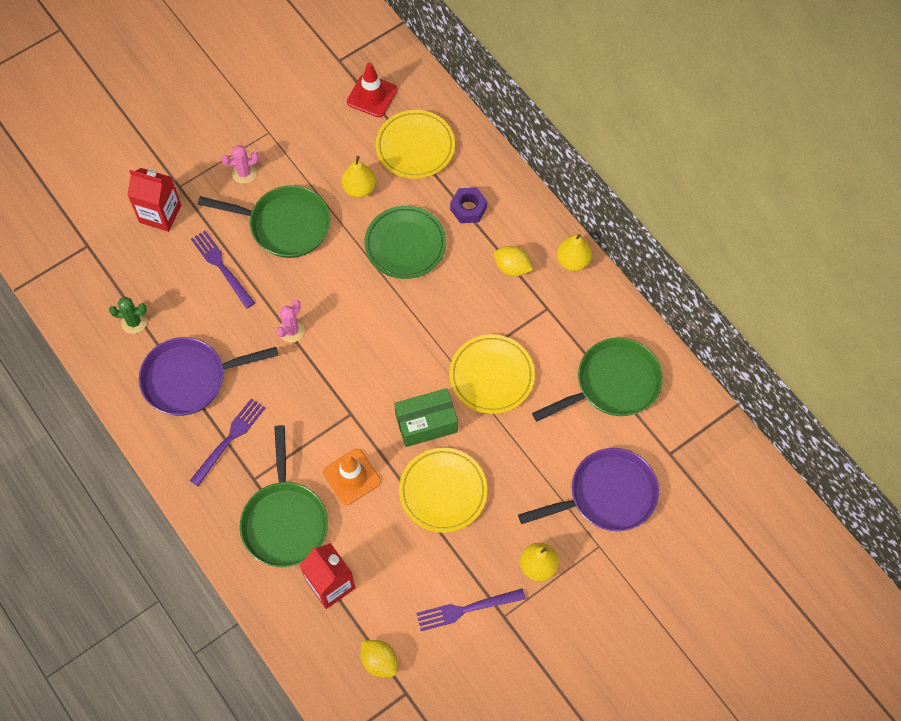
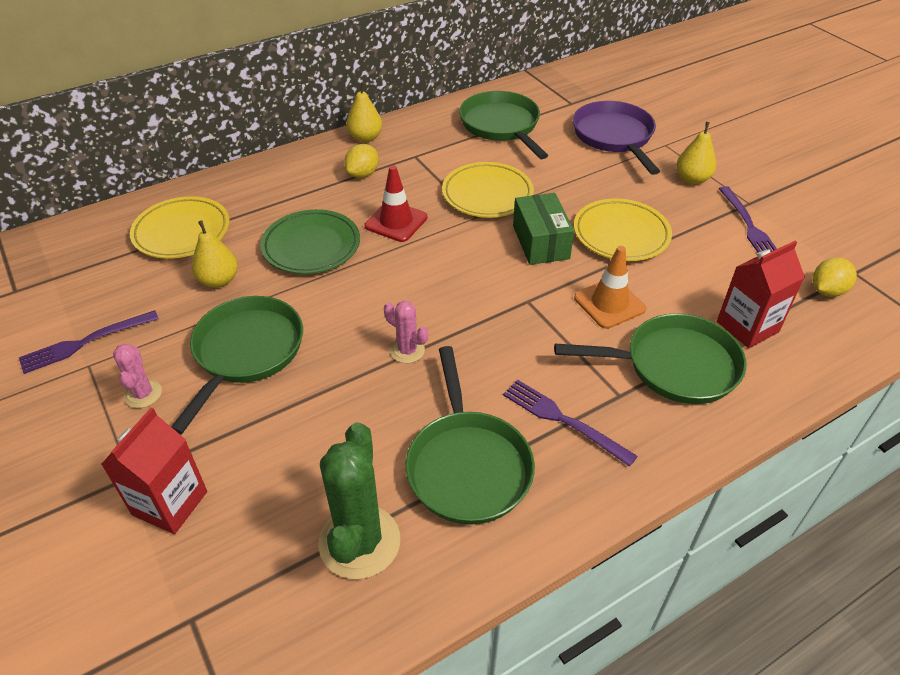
camera: 85 degrees left, 20 degrees down
green cactus [109,297,147,334] -> green cactus [318,422,400,579], size x1.91
purple pan [139,337,278,416] -> green pan [405,346,535,525]
purple fork [191,230,255,309] -> purple fork moved to [19,310,159,374]
red traffic cone [347,63,397,117] -> red traffic cone moved to [365,166,427,242]
purple nut [450,188,487,223] -> none

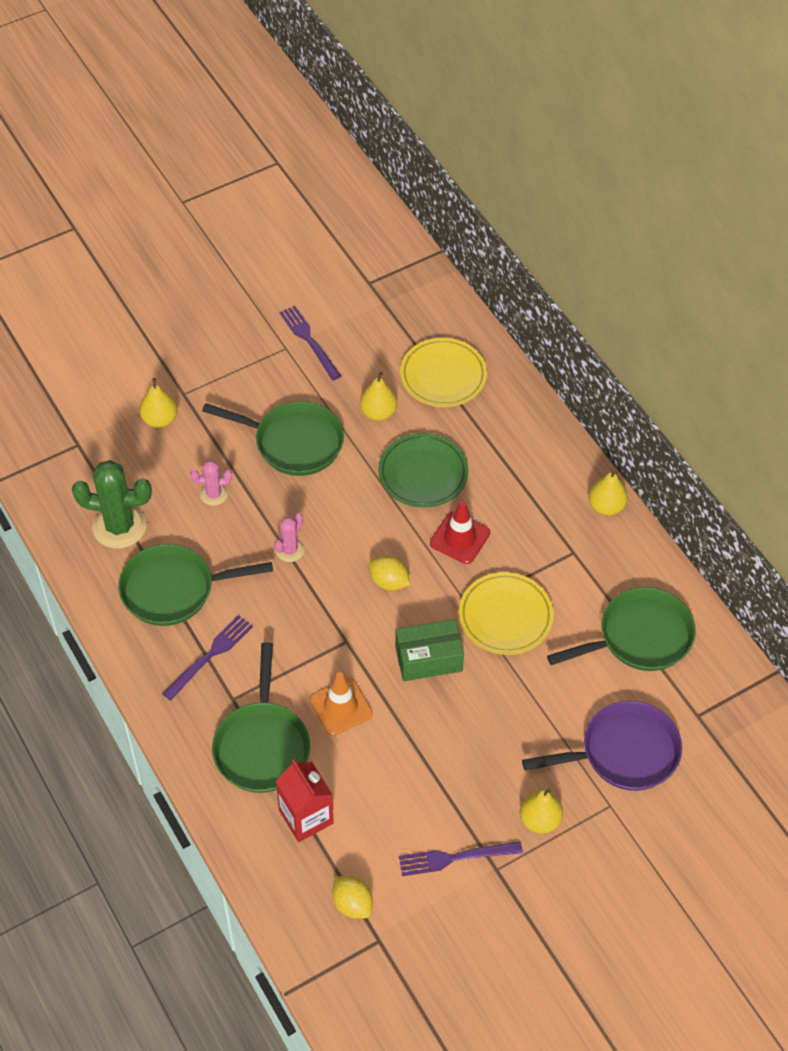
camera: 90 degrees right, 10 degrees up
red carton [101,408,207,534] -> yellow pear [139,378,178,428]
pink cactus [113,344,162,408] -> pink cactus moved to [190,460,232,506]
yellow lemon [344,144,379,178] -> yellow lemon moved to [369,556,410,591]
yellow plate [574,199,672,261] -> none

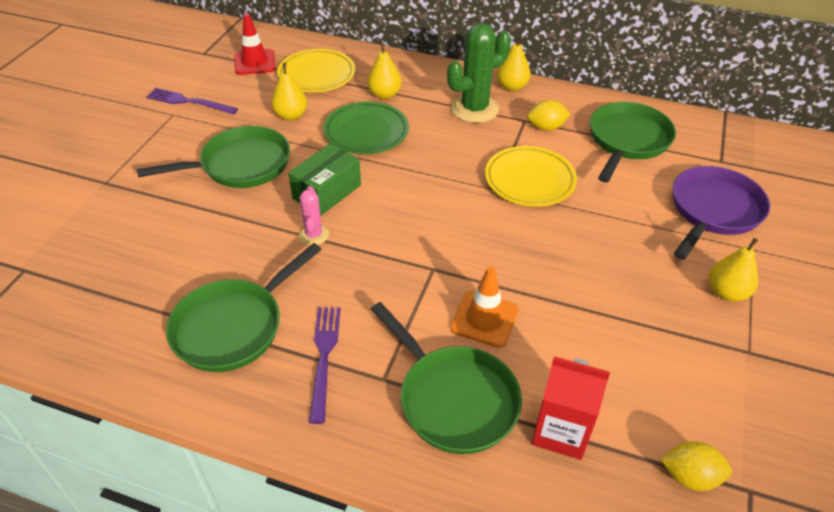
camera: 40 degrees left, 10 degrees down
green cactus [72,460,152,549] -> green cactus moved to [447,23,511,123]
yellow pear [139,378,178,428] -> yellow pear moved to [367,42,401,99]
pink cactus [190,460,232,506] -> none
yellow lemon [369,556,410,591] -> yellow lemon moved to [527,100,570,131]
green box [395,619,464,681] -> green box moved to [288,143,361,216]
purple fork [399,841,523,876] -> none
red traffic cone [430,501,490,564] -> red traffic cone moved to [234,14,276,75]

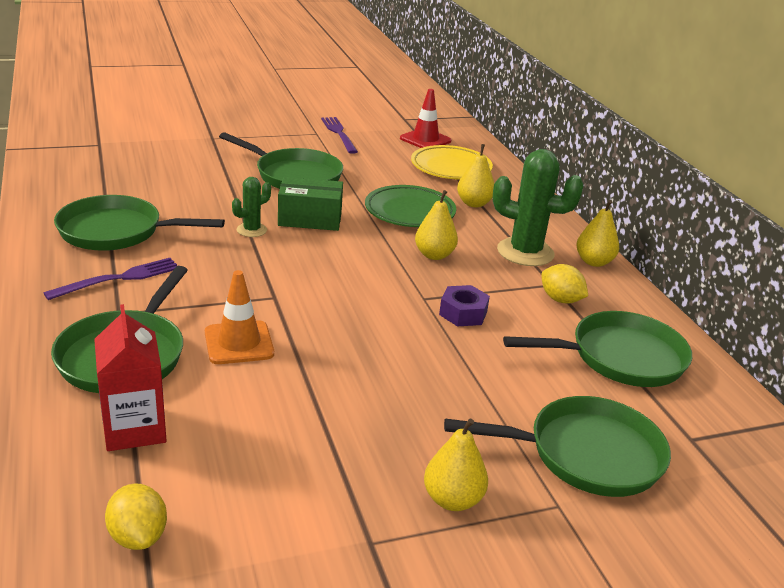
camera: 50 degrees right, 15 degrees down
yellow pear [271,63,307,121] -> yellow pear moved to [415,190,458,260]
pink cactus [299,186,329,245] -> green cactus [232,177,271,237]
yellow plate [485,146,577,207] -> purple nut [439,285,490,327]
purple pan [673,166,770,260] -> green pan [444,396,671,497]

